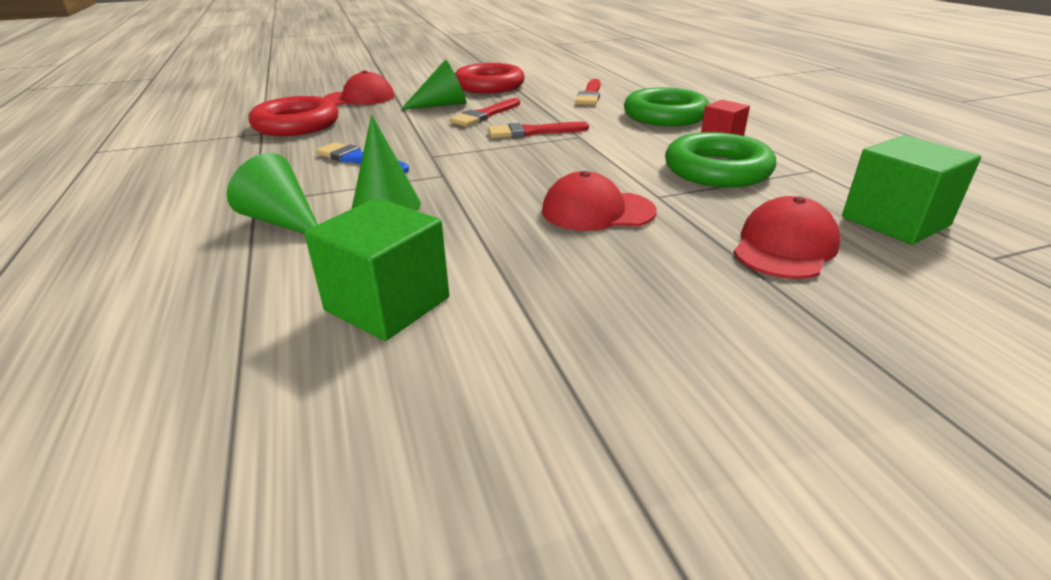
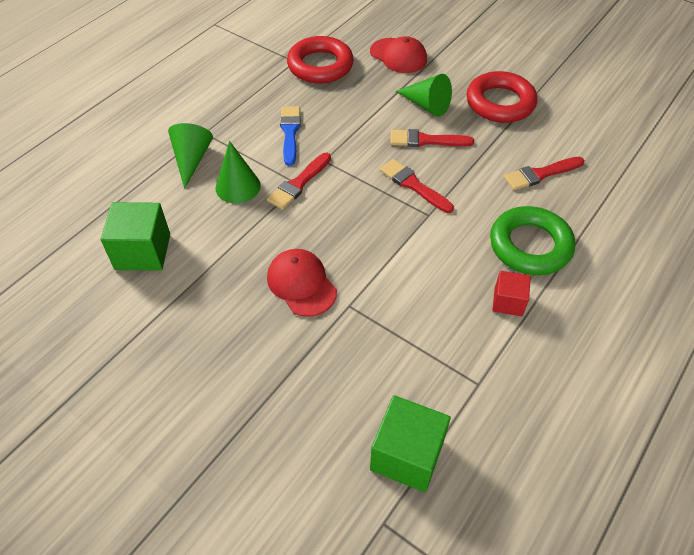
camera: 55 degrees right, 20 degrees up
green ring [665,132,776,187] -> none
red cap [734,196,840,279] -> none
none -> red brush [267,153,331,210]

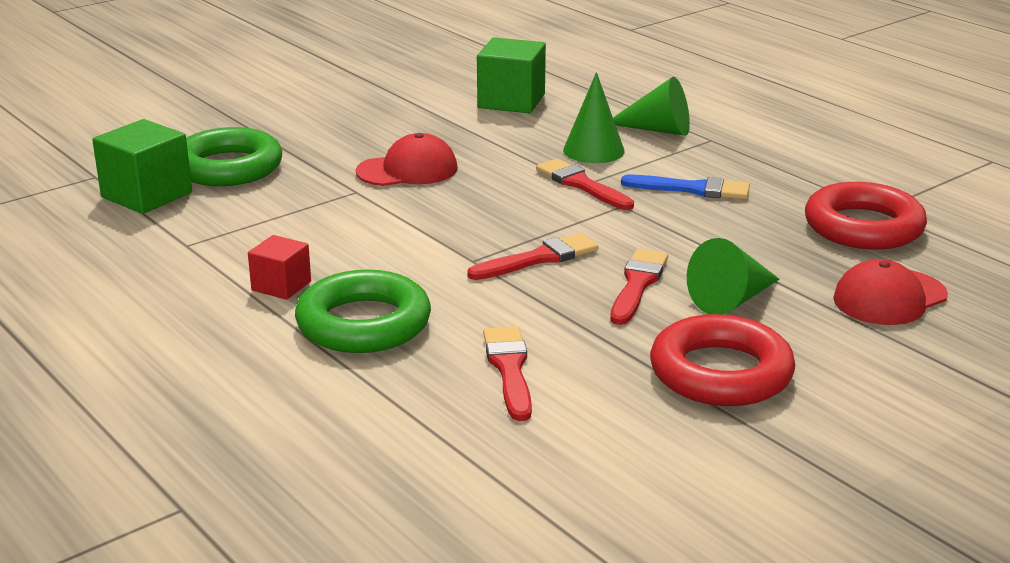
camera: 105 degrees right, 25 degrees down
none -> green ring [186,127,282,186]

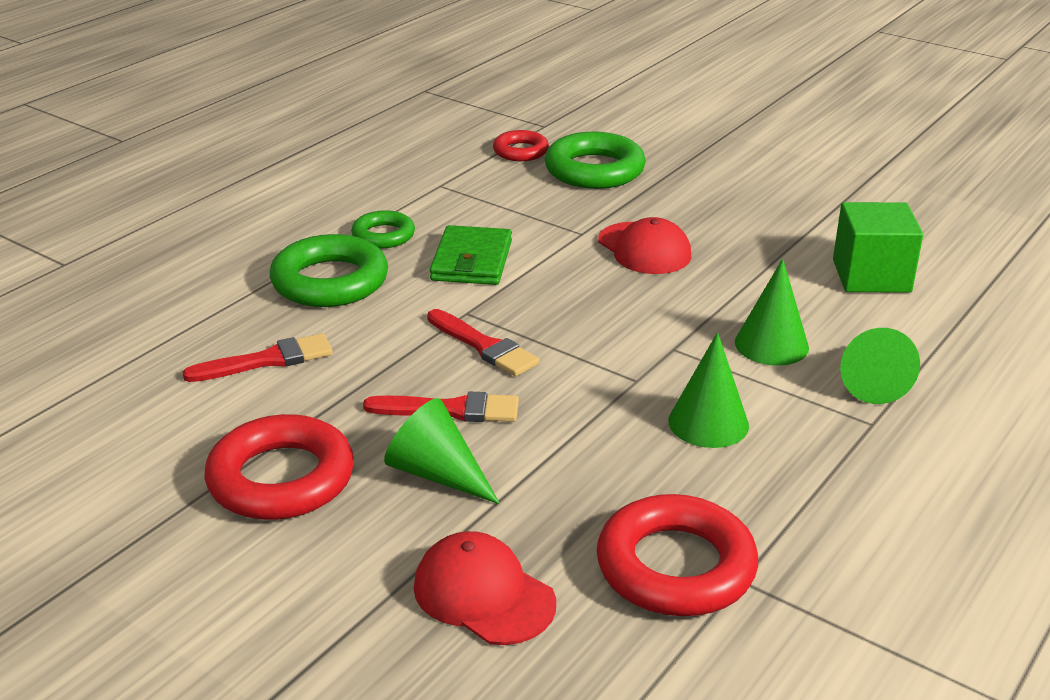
camera: 75 degrees right, 5 degrees up
green cube [92,119,192,214] -> red ring [493,130,549,161]
red cube [248,235,311,300] -> green ring [351,210,415,248]
red brush [536,158,634,210] -> none
blue brush [621,175,750,199] -> green cone [668,332,749,448]
none -> green wallet [430,225,512,285]

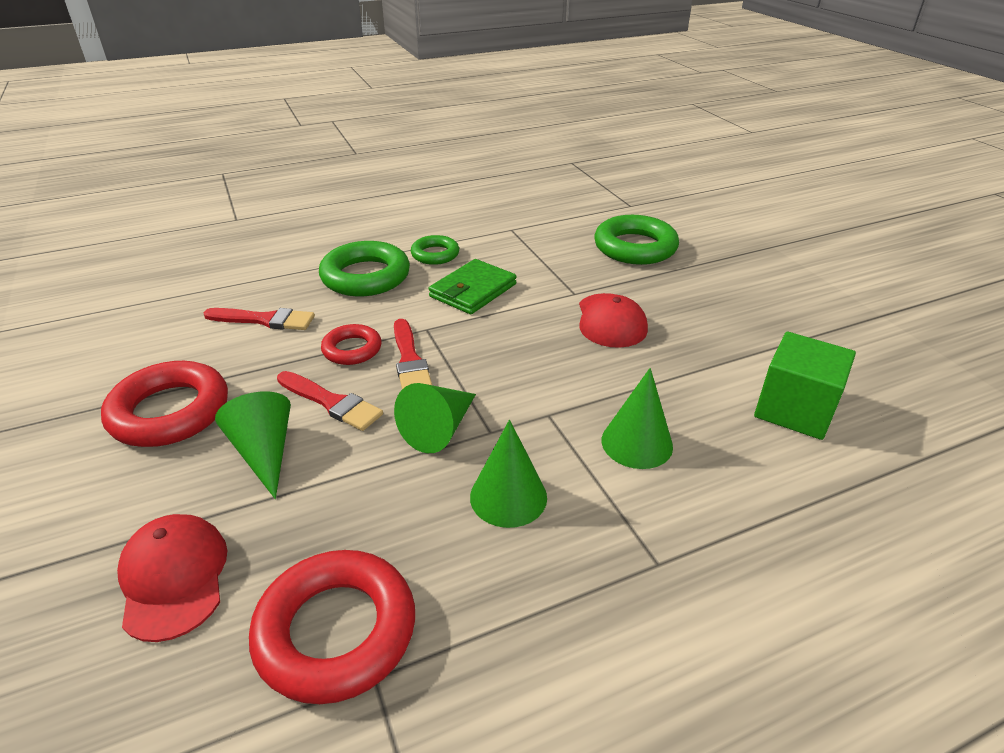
camera: 30 degrees right, 5 degrees up
red ring [493,130,549,161] -> red ring moved to [321,324,381,365]
green cone [840,328,920,404] -> green cone moved to [394,383,476,453]

